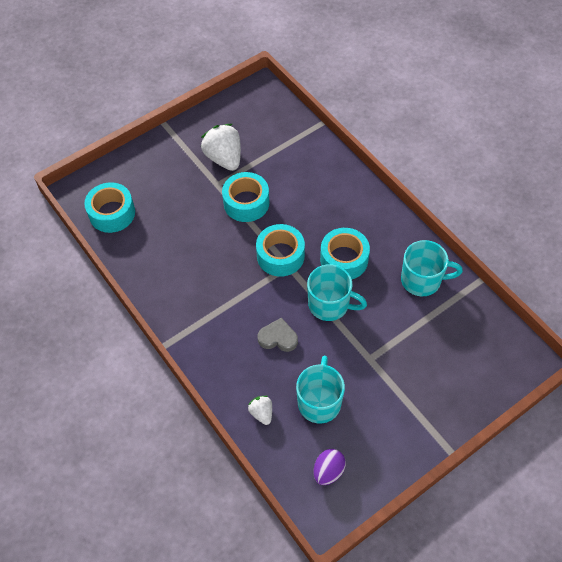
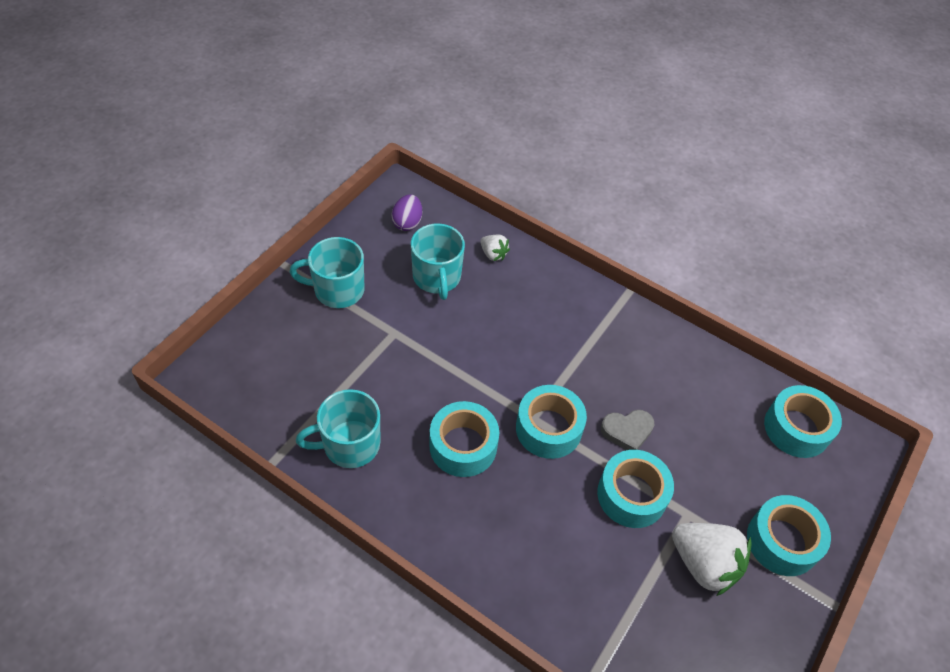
camera: 155 degrees right, 5 degrees down
grey heart [258,318,298,352] -> grey heart moved to [601,410,654,450]
turquoise mug [307,264,367,321] -> turquoise mug moved to [290,237,365,308]
none -> turquoise tape [747,495,831,576]

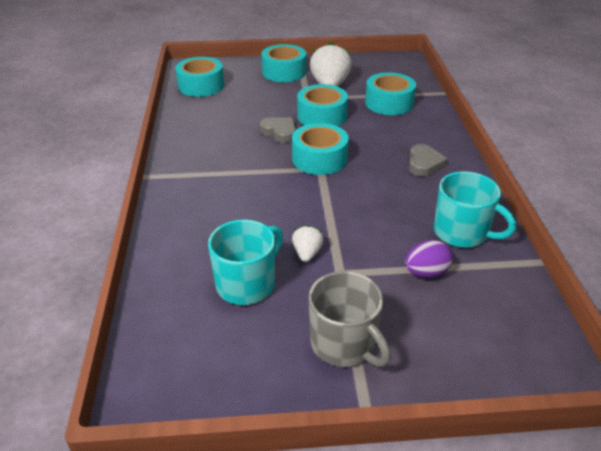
camera: 125 degrees left, 15 degrees down
turquoise mug [290,237,365,308] -> grey mug [309,271,391,367]
purple egg [391,194,422,231] -> purple egg moved to [405,240,453,278]
turquoise tape [429,401,499,477] -> turquoise tape moved to [365,72,416,115]
white strawberry [480,235,510,261] -> white strawberry moved to [292,225,324,262]
none -> grey heart [409,144,448,176]

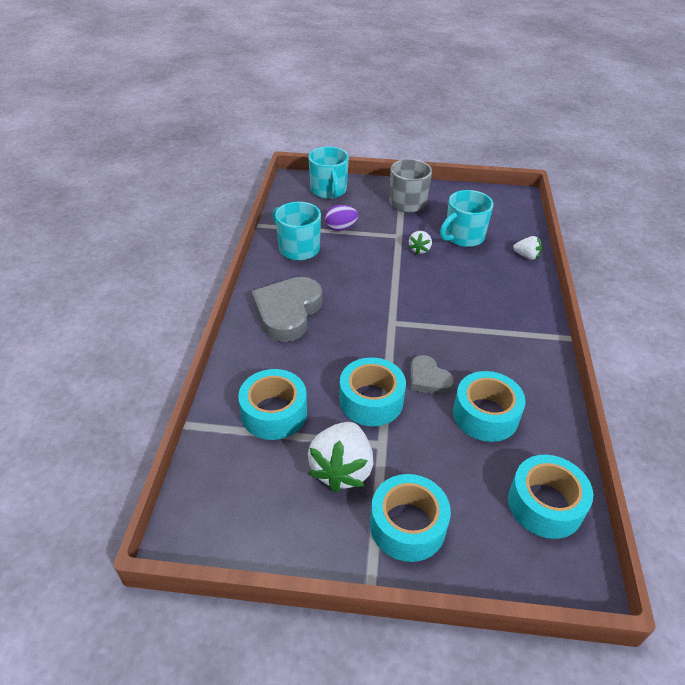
camera: 170 degrees left, 5 degrees up
turquoise tape [292,123,349,175] -> turquoise tape moved to [453,371,526,442]
grey heart [409,144,448,176] -> grey heart [252,277,322,342], size x1.82
none -> turquoise mug [308,146,349,199]
none -> white strawberry [513,236,542,260]

